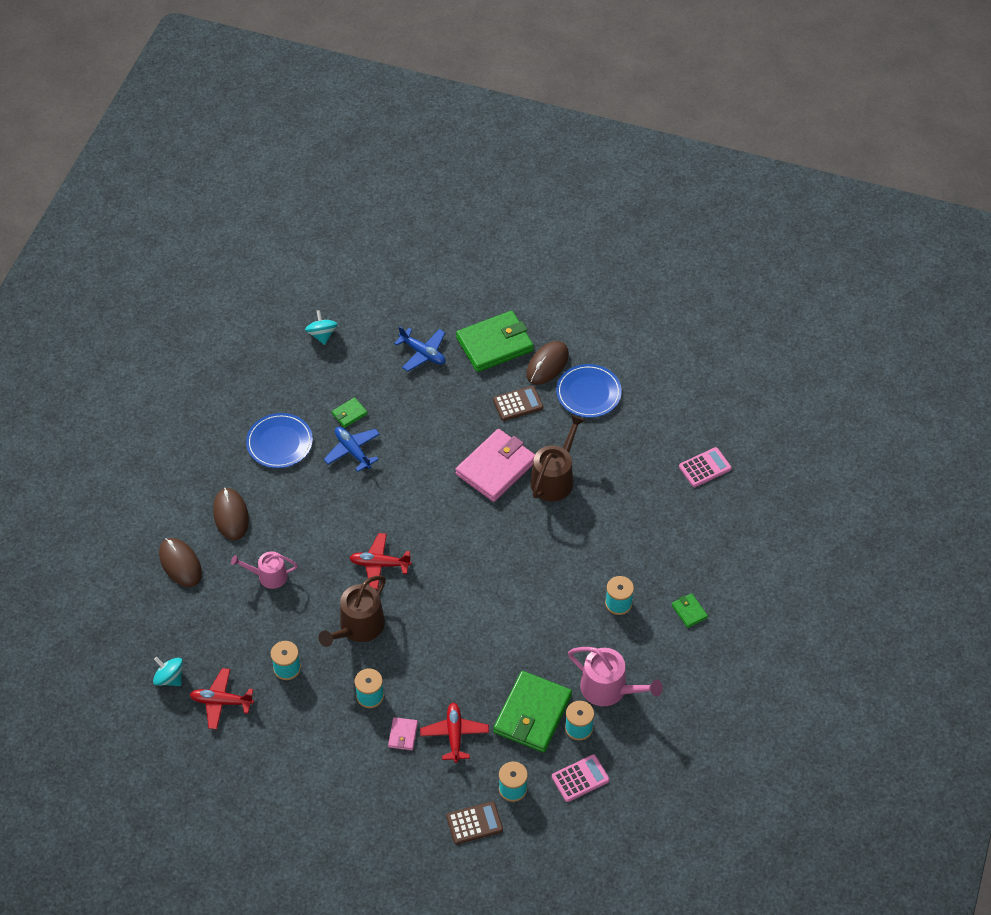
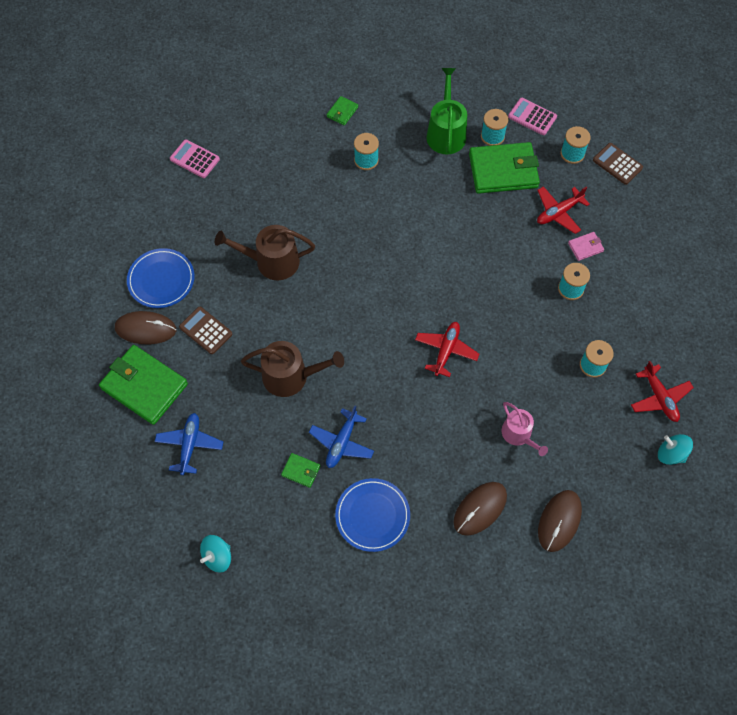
camera: 120 degrees left, 10 degrees up
turquoise spinning top [153,657,183,686] -> turquoise spinning top turned 120 degrees clockwise [658,434,693,465]
brown watering can [318,576,386,647] -> brown watering can moved to [241,341,344,397]
red plane [350,533,411,589] -> red plane turned 135 degrees counterclockwise [415,322,479,377]
pink wallet [456,429,535,502] -> none
pink watering can [568,647,663,706] -> green watering can [426,68,467,154]

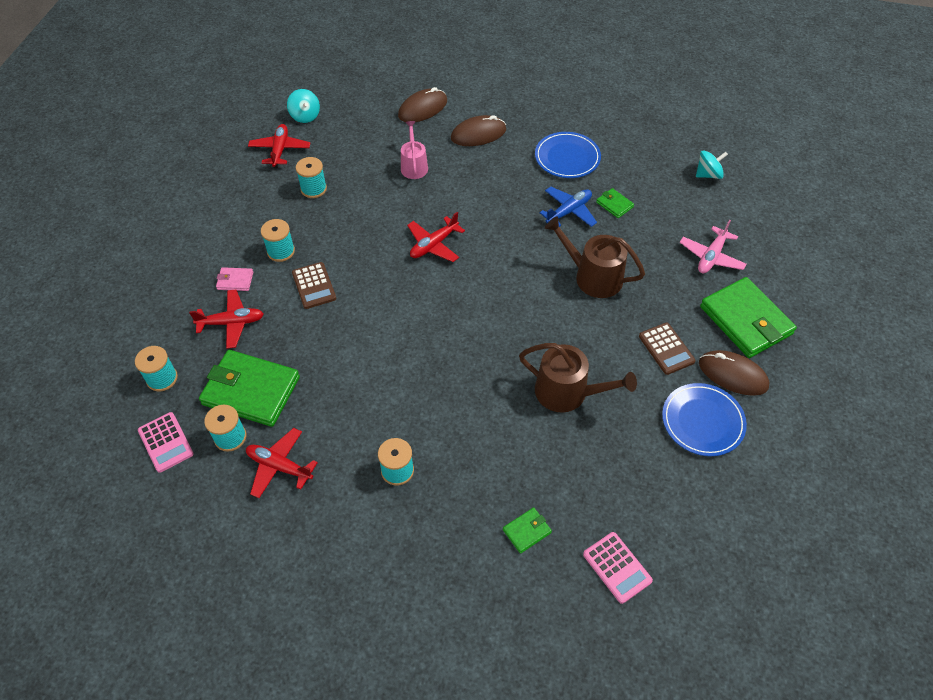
camera: 155 degrees left, 10 degrees down
blue plane [155,413,223,475] -> pink plane [679,220,747,273]
green wallet [327,96,358,125] -> green wallet moved to [503,507,552,554]
green watering can [426,68,467,154] -> red plane [246,428,318,498]
brown calculator [593,143,643,185] -> brown calculator moved to [292,262,336,309]

